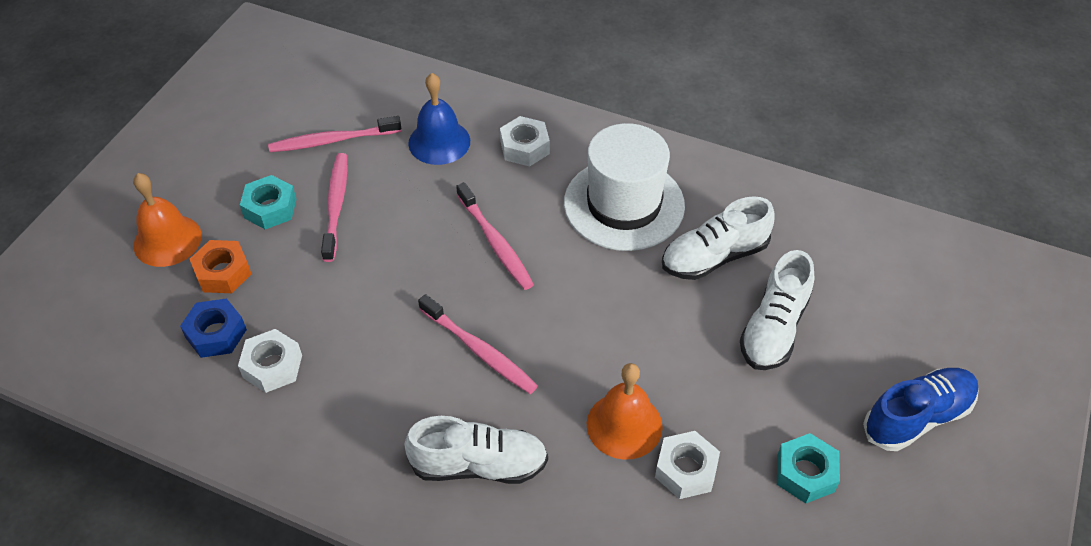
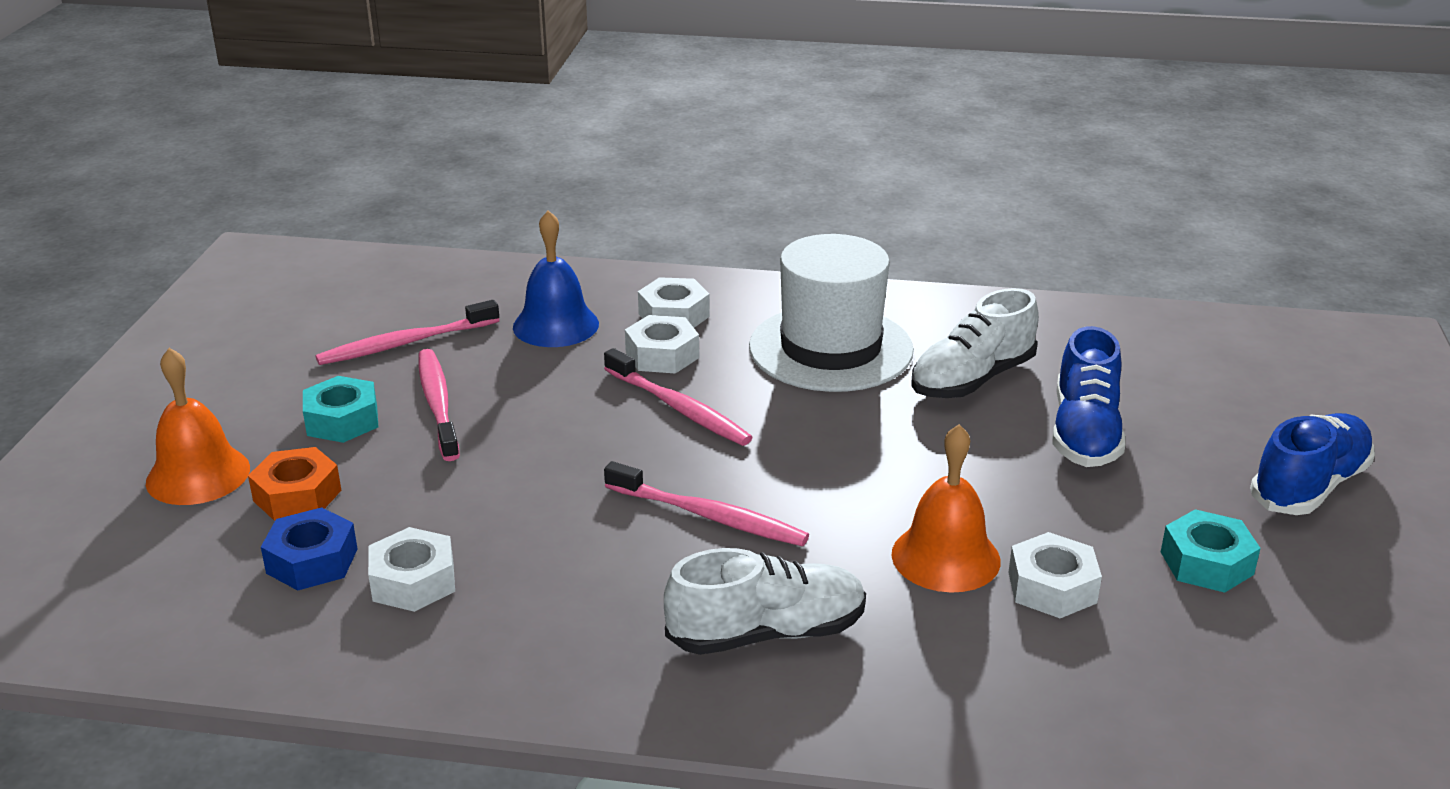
camera: 15 degrees left, 20 degrees down
white shoe [740,250,814,370] -> blue shoe [1052,326,1126,467]
none -> white nut [625,315,699,374]

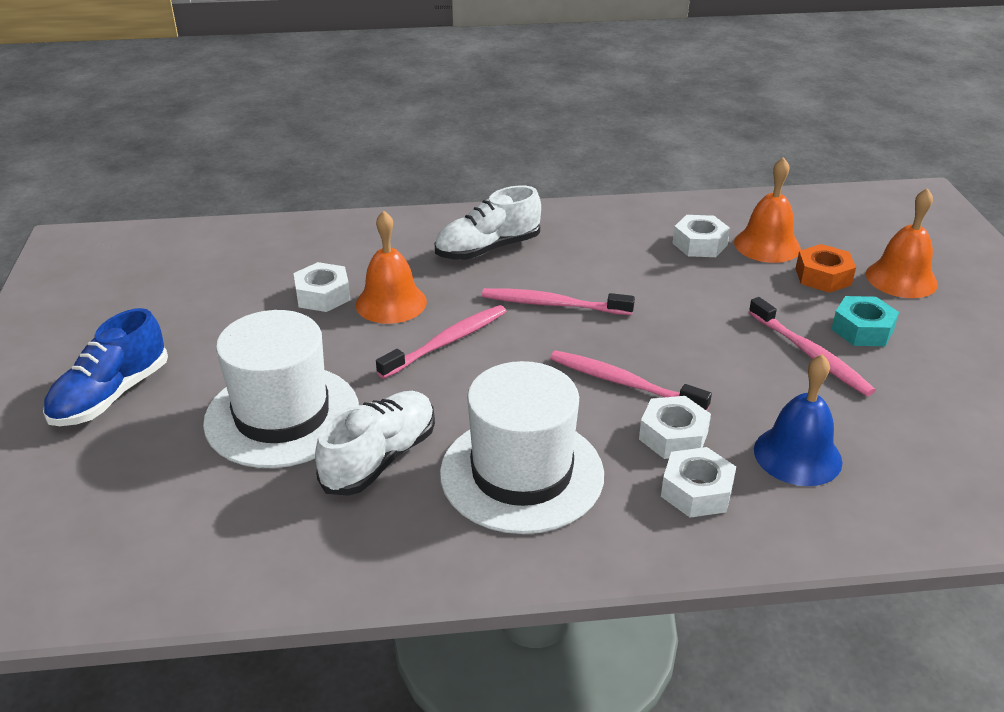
camera: 165 degrees right, 5 degrees up
blue nut [261,507,358,591] -> orange bell [734,157,801,263]
pink toothbrush [315,300,499,365] -> pink toothbrush moved to [376,305,507,379]
blue shoe [1052,326,1126,467] -> white hat [203,310,359,468]
turquoise nut [1161,509,1261,593] -> none

